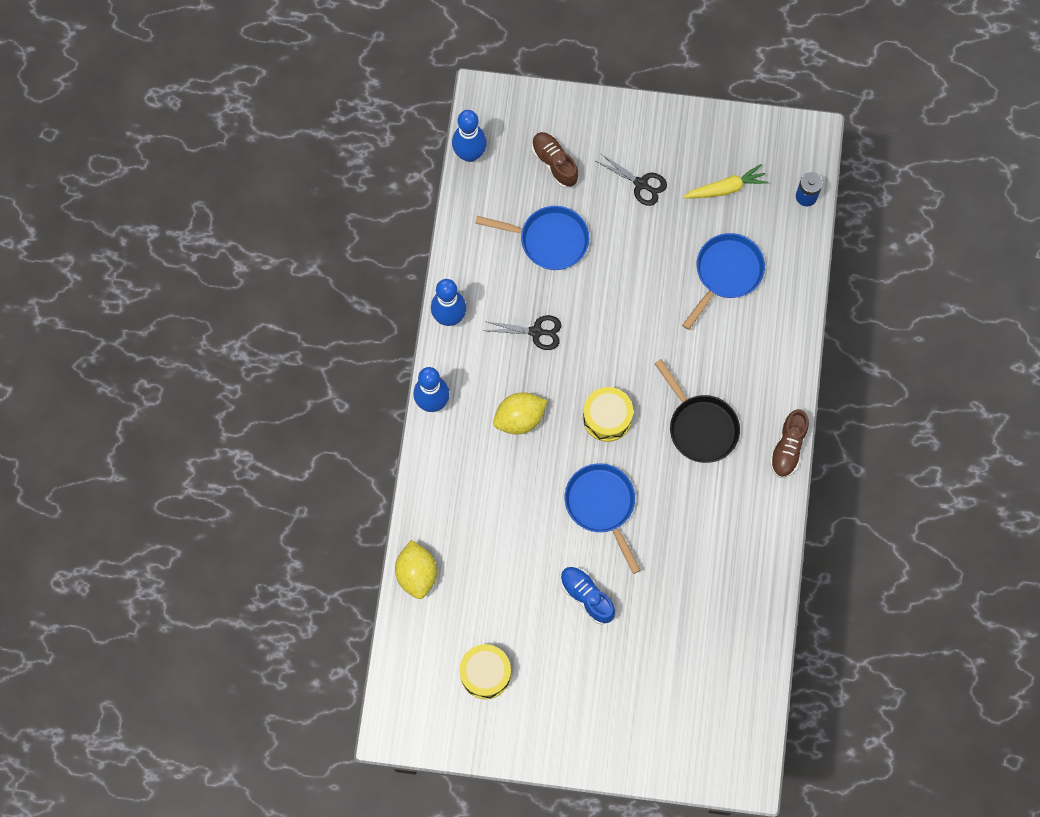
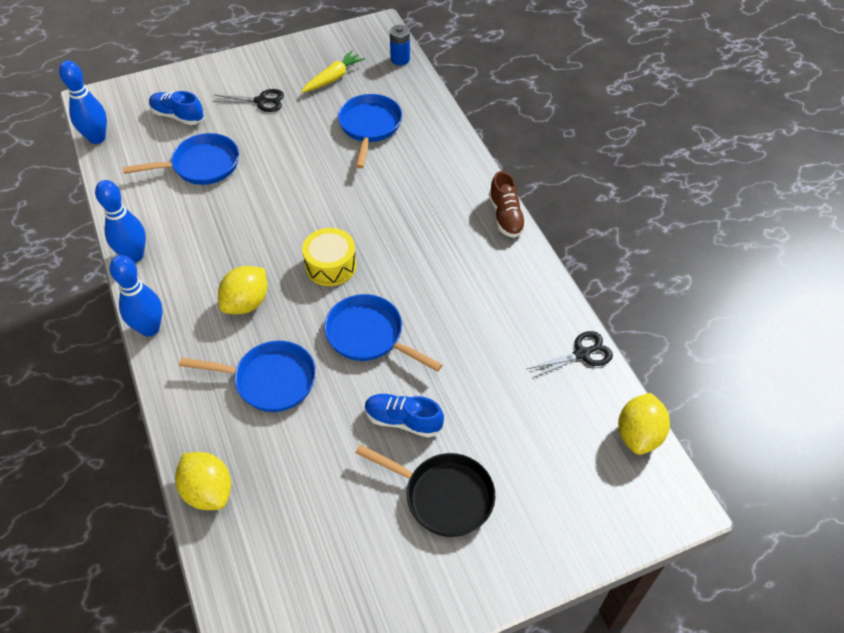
camera: 30 degrees left, 20 degrees down
yellow drum [459,644,511,699] -> none
black scissors [484,315,561,350] -> black scissors moved to [527,331,613,379]
brown shoe [532,132,579,188] -> blue shoe [149,91,204,125]
black pan [654,359,740,463] -> black pan moved to [356,444,495,537]
none -> blue pan [179,341,316,412]
none -> yellow lemon [618,393,670,455]

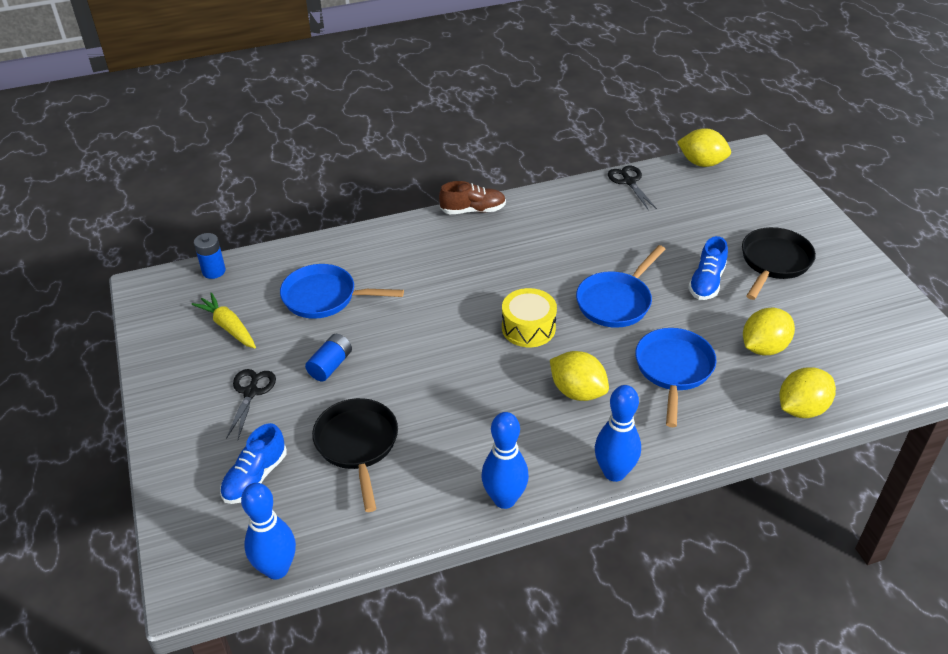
camera: 85 degrees left, 10 degrees down
blue pan [123,133,239,185] -> black pan [312,398,398,512]
none -> blue battery [305,334,352,382]
none -> yellow lemon [743,308,795,355]

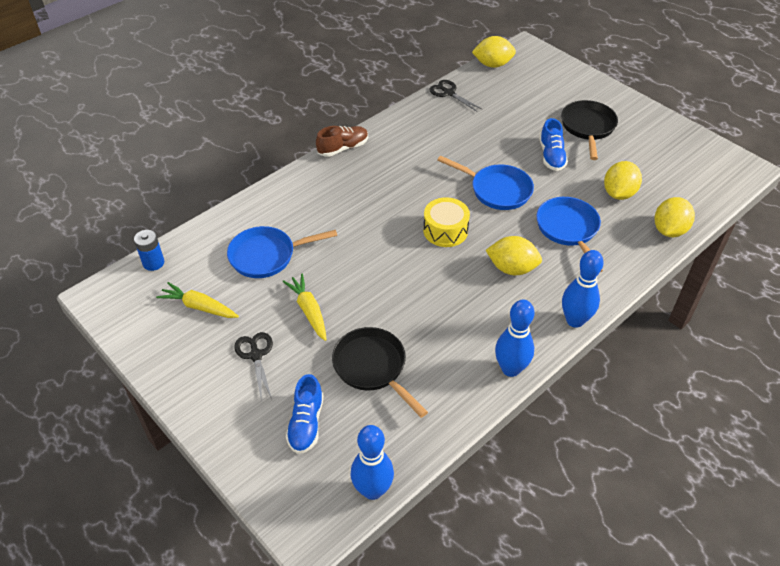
camera: 25 degrees left, 5 degrees up
blue battery [305,334,352,382] -> yellow carrot [282,274,327,341]
blue pan [576,245,666,328] -> blue pan turned 75 degrees counterclockwise [437,155,534,210]

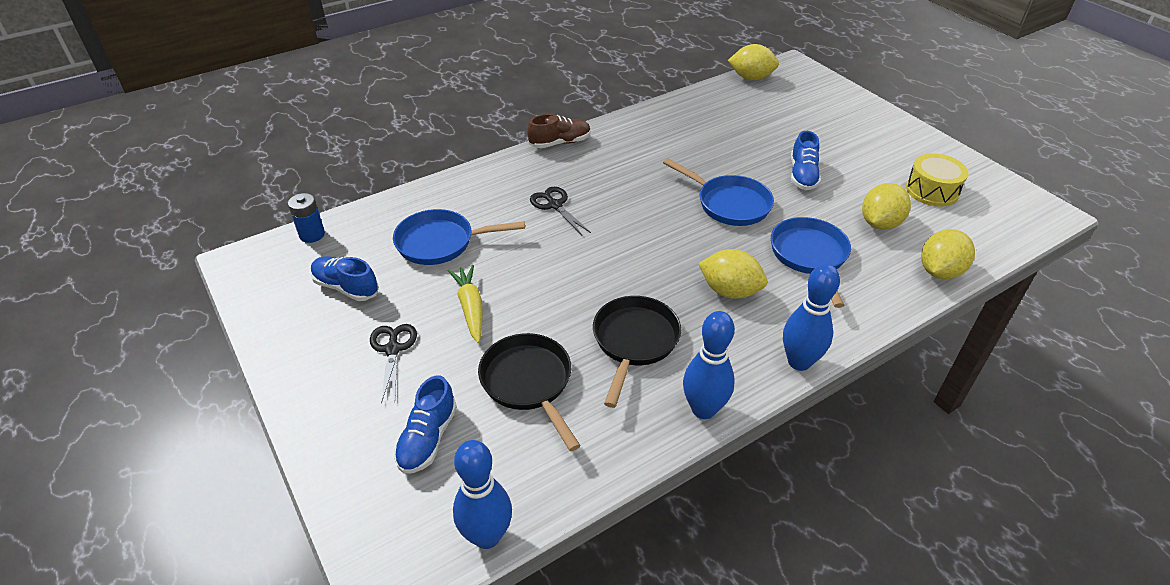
camera: 10 degrees right, 5 degrees down
yellow carrot [156,282,239,318] -> blue shoe [311,256,379,301]
yellow drum [423,197,470,247] -> yellow drum moved to [906,153,968,207]
black scissors [429,80,483,112] -> black scissors moved to [530,187,591,235]
black pan [561,100,618,160] -> black pan moved to [593,296,681,408]

